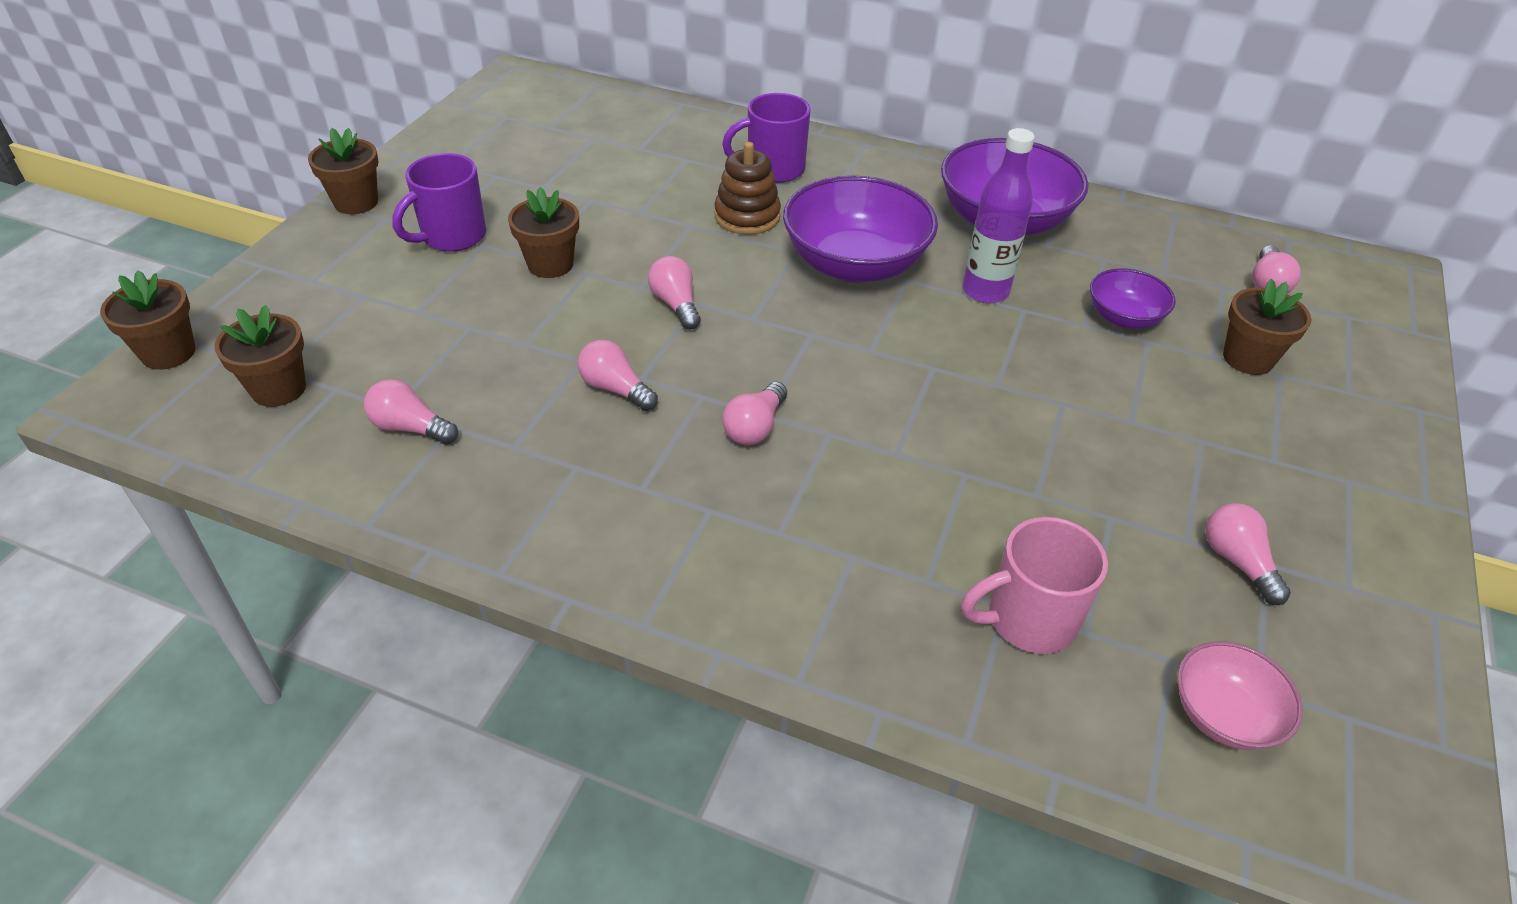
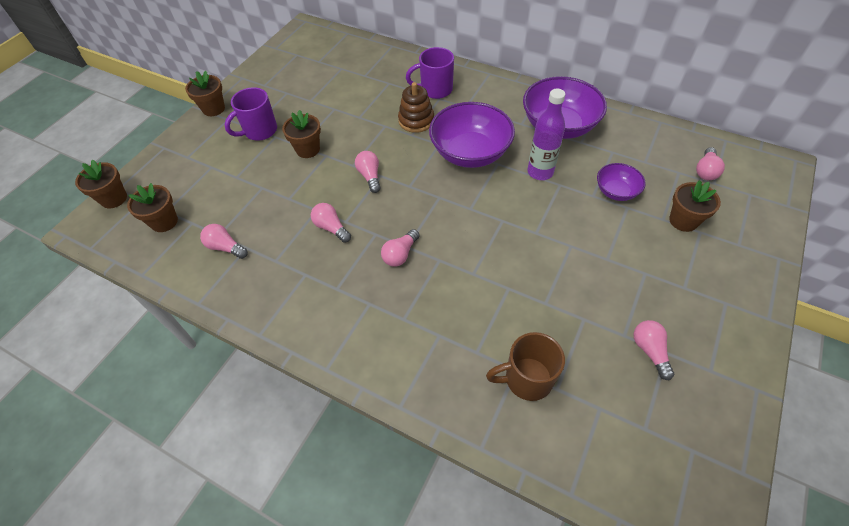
camera: 10 degrees right, 10 degrees up
pink mug [961,517,1108,654] -> brown mug [486,332,565,401]
pink bowl [1177,641,1303,750] -> none

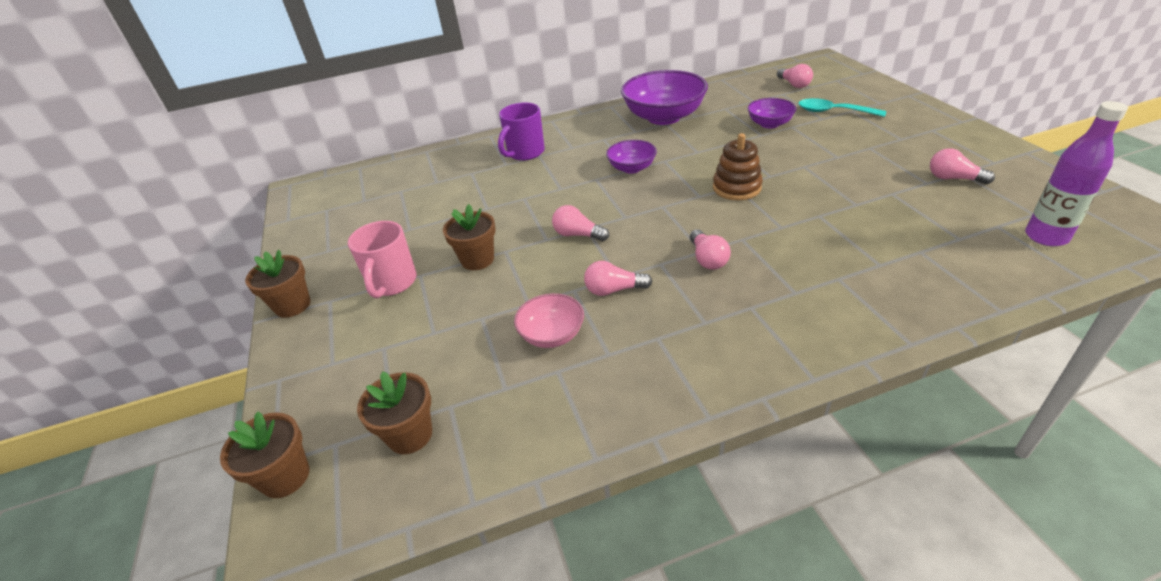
camera: 45 degrees left, 15 degrees down
pink light bulb [200,224,248,259] -> none
purple mug [224,87,277,141] -> pink mug [348,221,417,298]
brown stacking toy [398,82,434,133] -> brown stacking toy moved to [713,133,763,200]
purple bowl [429,102,515,168] -> purple bowl [606,140,657,174], size x0.52
brown mug [486,332,565,401] -> none
purple bottle [528,89,565,180] -> purple bottle moved to [1025,101,1128,246]
brown flower pot [669,180,721,232] -> turquoise spoon [799,98,886,117]
none -> pink bowl [514,293,584,348]

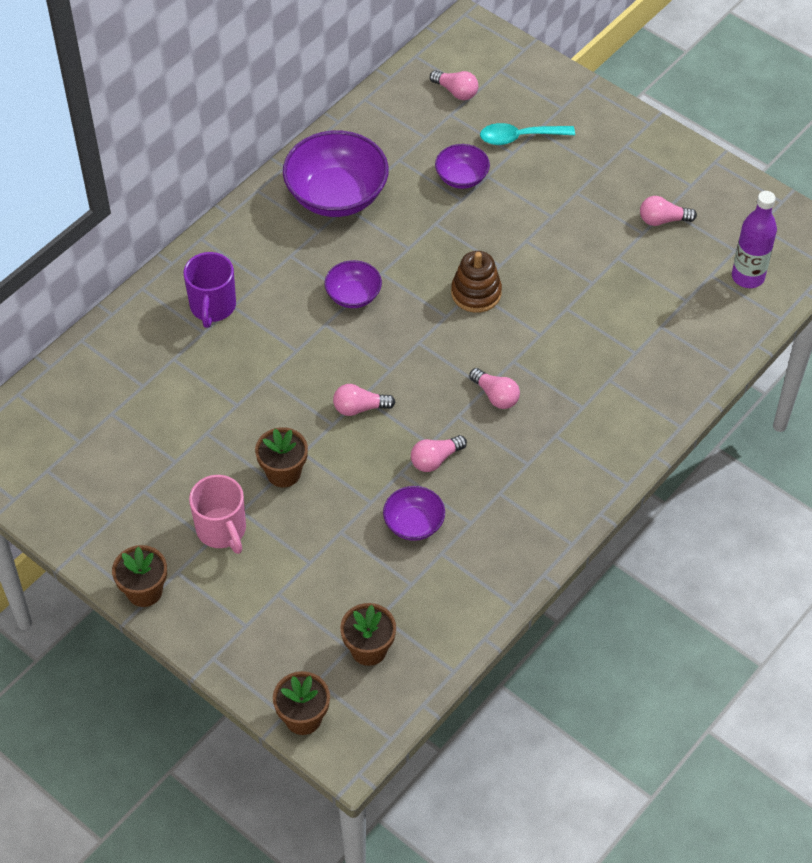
camera: 35 degrees left, 15 degrees up
pink bowl [514,293,584,348] -> purple bowl [383,486,445,541]

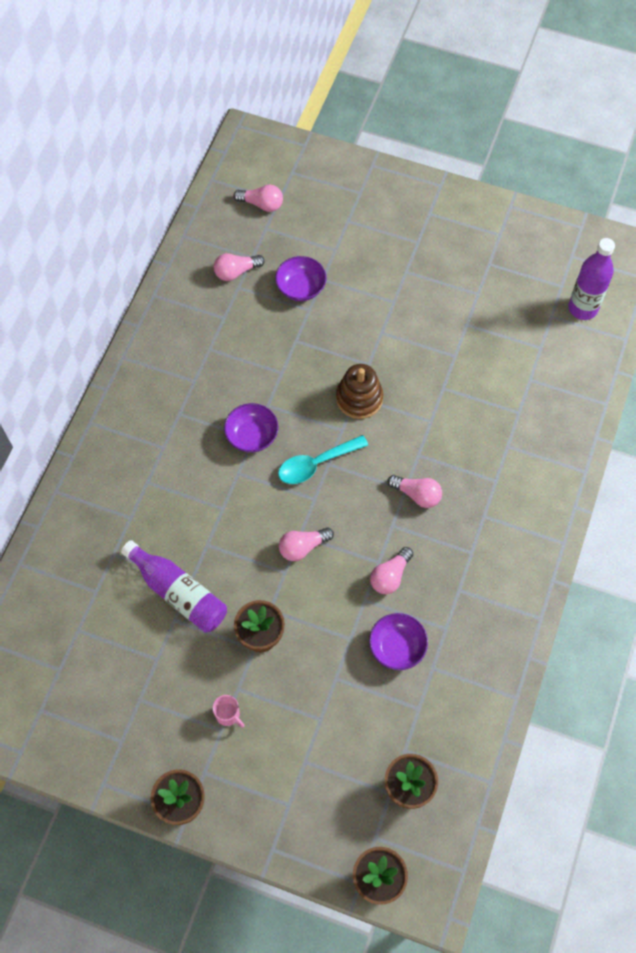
camera: 20 degrees left, 10 degrees up
purple mug [184,252,236,328] -> none
pink mug [189,475,246,554] -> pink mug [213,695,245,728], size x0.50
purple bowl [283,130,389,217] -> none
turquoise spoon [480,123,575,145] -> turquoise spoon moved to [278,435,368,484]
pink light bulb [640,196,697,226] -> pink light bulb moved to [214,253,265,281]
none -> purple bottle [121,540,227,632]

